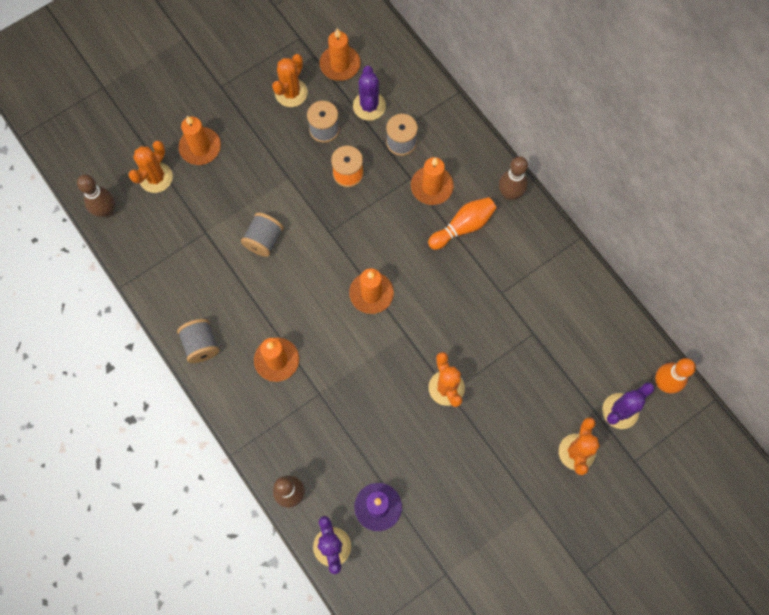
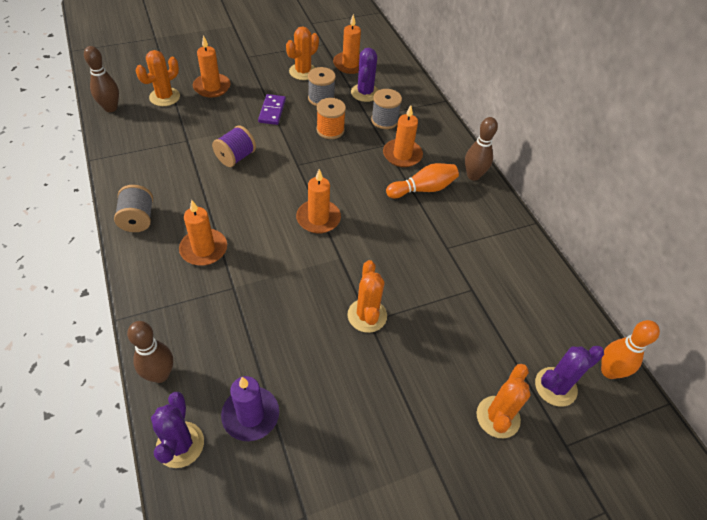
camera: 10 degrees right, 20 degrees down
grey spool [241,213,284,257] -> purple spool [212,125,256,167]
none -> purple domino [258,94,286,125]

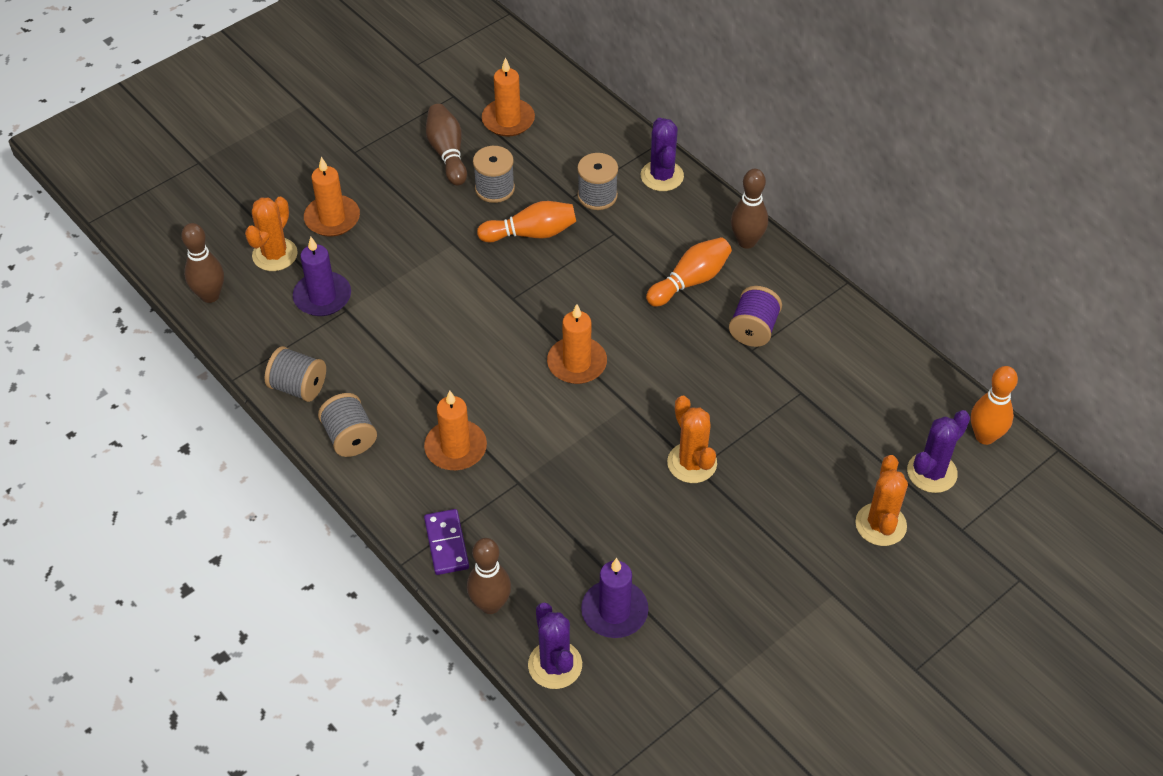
camera: 15 degrees left, 0 degrees up
purple spool [212,125,256,167] -> purple spool moved to [729,286,782,347]
purple domino [258,94,286,125] -> purple domino moved to [424,509,469,575]
orange cactus [286,26,319,80] -> brown bowling pin [426,104,467,185]
orange spool [316,98,346,139] -> orange bowling pin [477,201,576,243]
purple cactus [351,48,379,102] -> purple cactus moved to [641,118,684,191]
orange candle [383,105,423,167] -> none
none -> grey spool [265,346,326,402]
none -> purple candle [293,236,351,316]

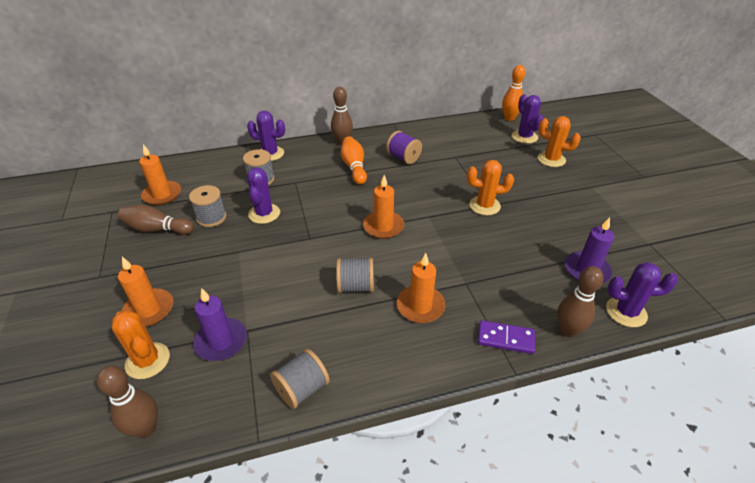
camera: 65 degrees left, 10 degrees down
grey spool [318,393,377,457] -> grey spool moved to [336,258,374,293]
orange bowling pin [477,201,576,243] -> purple cactus [247,167,280,224]

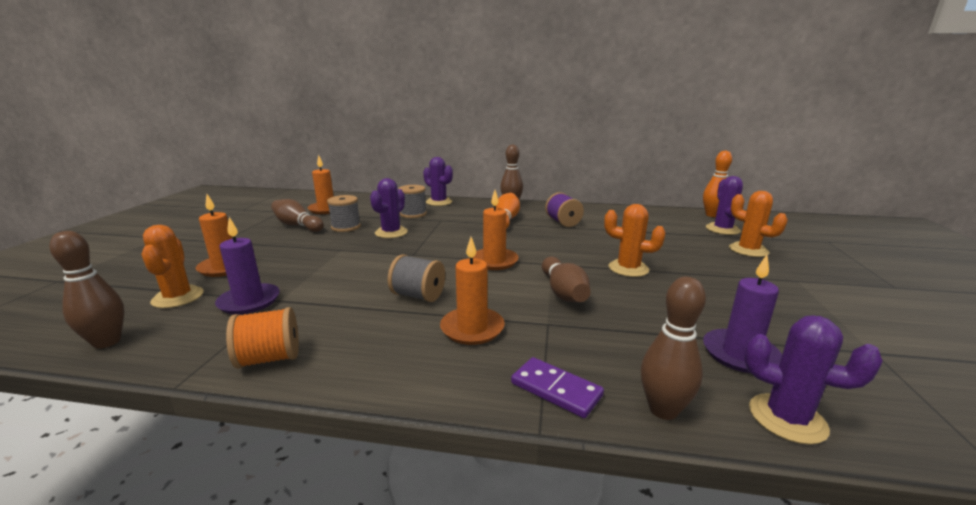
camera: 25 degrees right, 20 degrees down
grey spool [270,349,330,409] -> orange spool [226,307,299,369]
none -> brown bowling pin [542,257,591,302]

